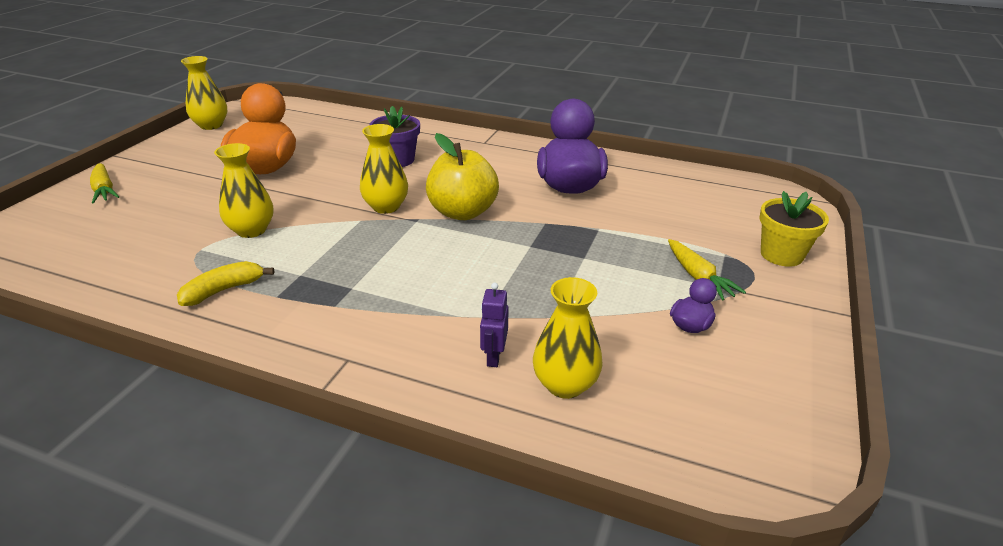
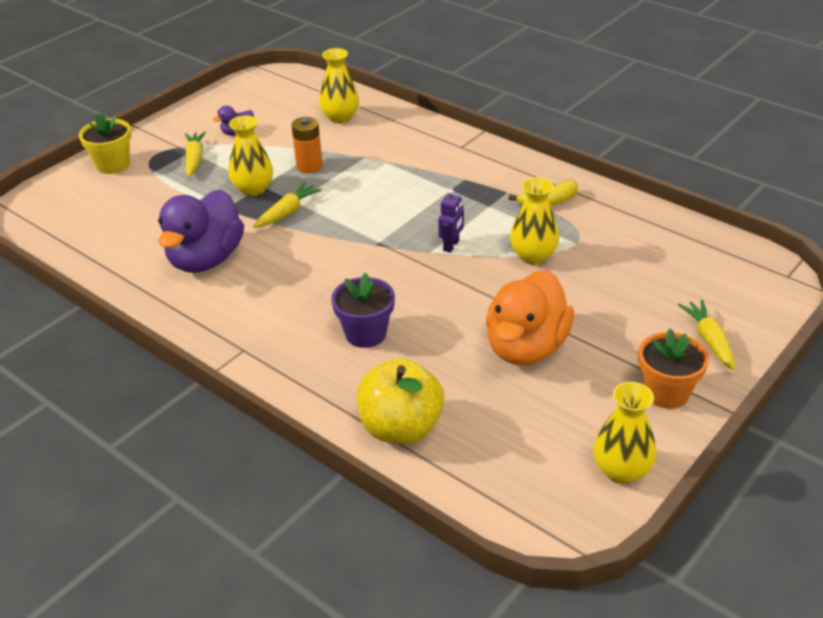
camera: 160 degrees left, 5 degrees up
yellow vase [360,124,408,214] -> yellow vase moved to [228,115,273,196]
yellow apple [426,133,499,220] -> yellow apple moved to [357,358,444,444]
purple robot [480,283,509,367] -> purple robot moved to [438,189,464,253]
none -> yellow carrot [253,182,322,228]
none -> orange battery [291,117,323,173]
none -> orange flower pot [638,329,709,409]

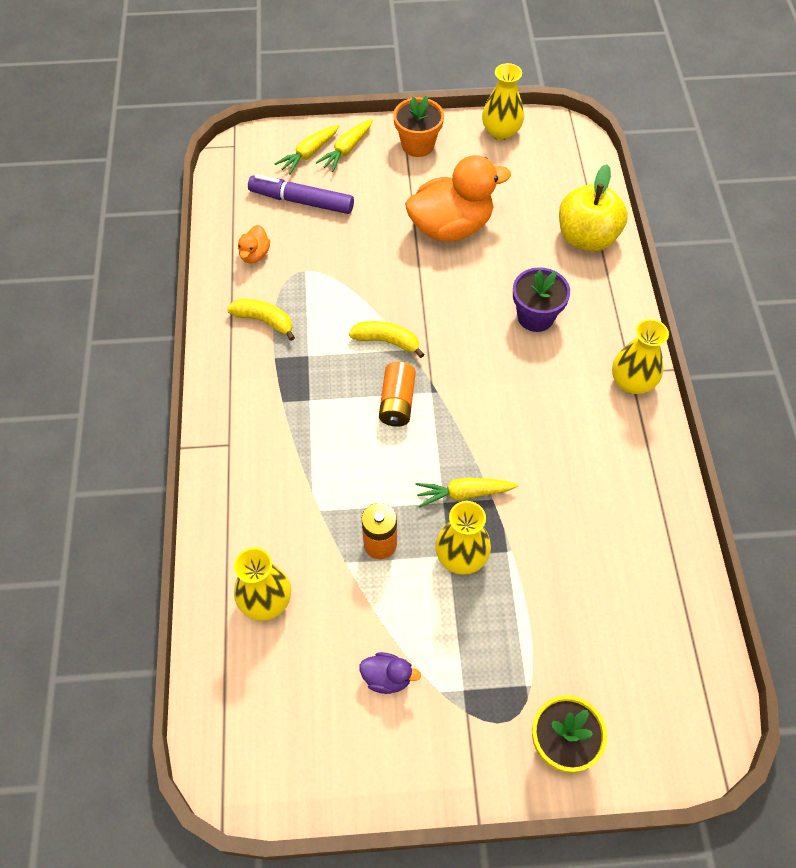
camera: 135 degrees left, 20 degrees up
purple duck [158,190,244,273] -> none
yellow carrot [185,131,206,176] -> yellow carrot moved to [274,125,339,175]
purple robot [438,189,464,253] -> yellow banana [349,321,424,358]
yellow vase [510,177,559,264] -> yellow vase moved to [612,319,669,394]
none -> orange duck [238,225,270,263]
none -> purple marker [248,174,354,214]
none -> orange battery [379,361,416,427]

